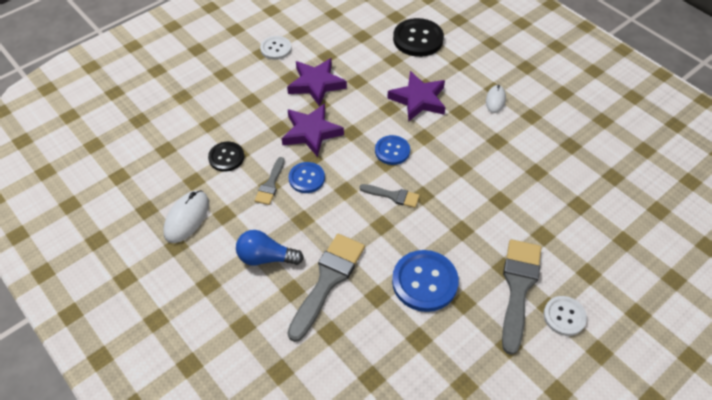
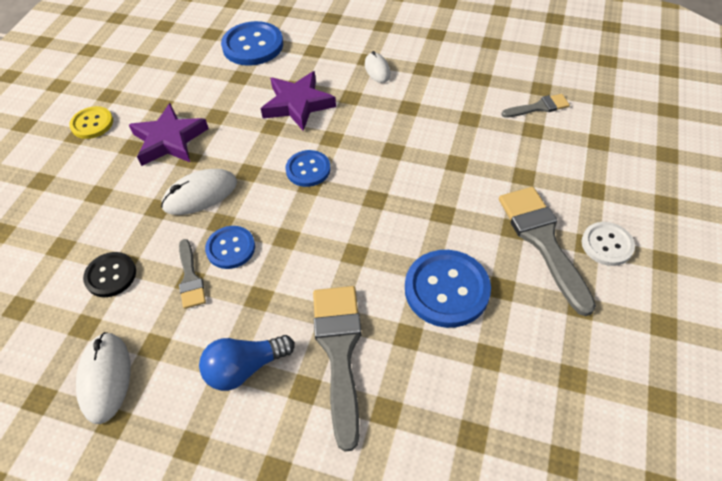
camera: 30 degrees left, 0 degrees up
white button [260,36,292,60] -> yellow button [69,106,113,139]
purple star [282,104,344,157] -> white mouse [161,169,237,215]
grey brush [360,184,420,208] -> grey brush moved to [501,94,570,118]
black button [393,18,444,57] -> blue button [221,21,283,66]

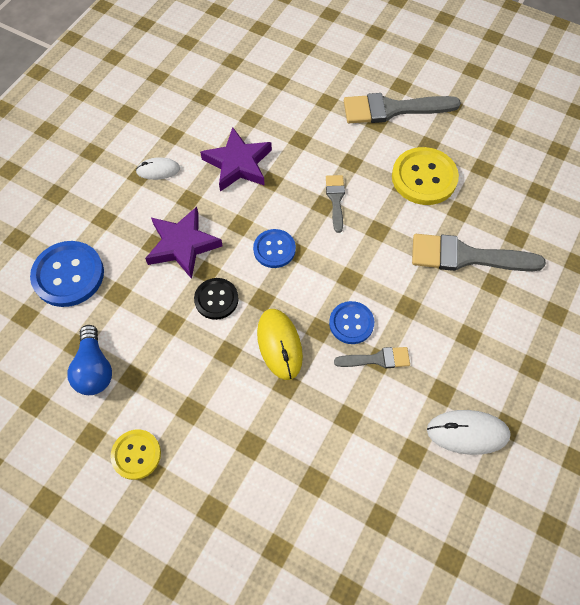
camera: 80 degrees left, 10 degrees up
black button [83,252,136,297] -> black button moved to [194,278,239,320]
purple star [129,103,209,166] -> purple star moved to [200,127,272,192]
white mouse [161,169,237,215] -> yellow mouse [257,309,303,380]
blue light bulb [199,335,295,391] -> blue light bulb moved to [67,325,112,395]
blue button [405,250,491,328] -> yellow button [392,147,459,205]
grey brush [501,94,570,118] -> grey brush moved to [326,175,345,233]
white button [582,222,635,266] -> none

